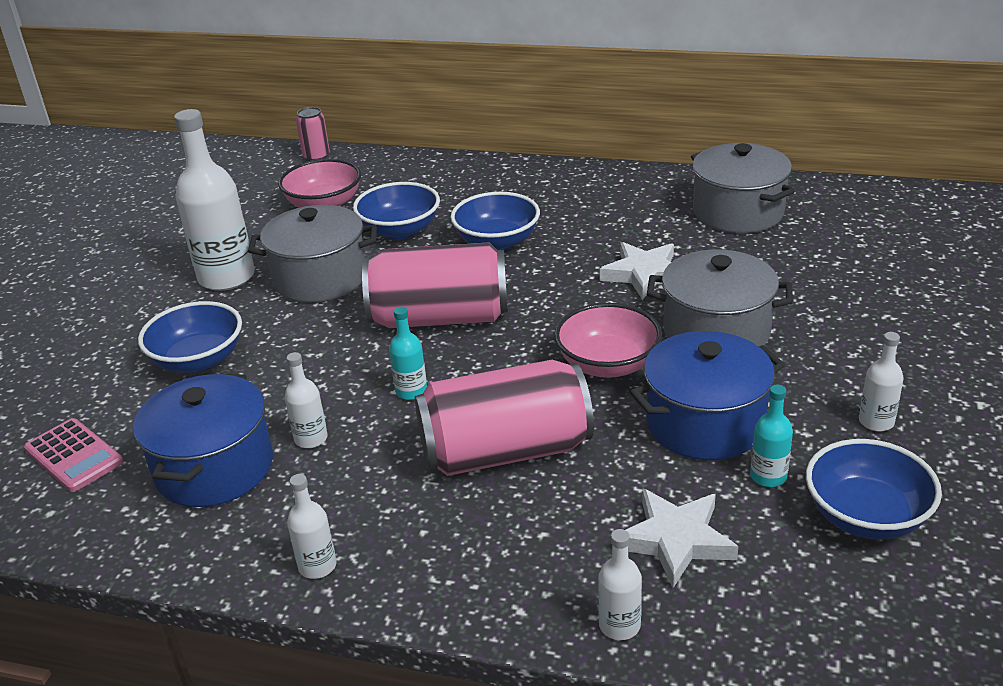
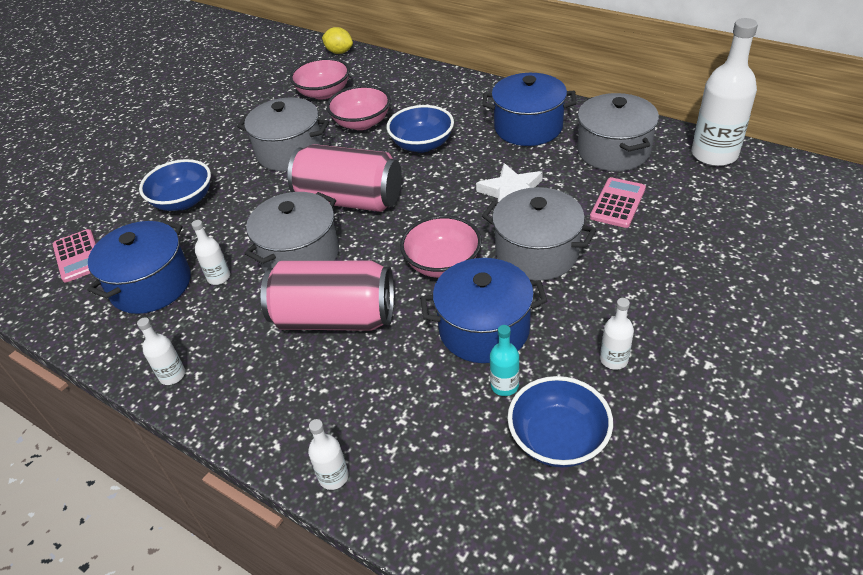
camera: 20 degrees right, 10 degrees up
white bottle [174,109,255,291] -> white bottle moved to [692,18,758,166]
pink can [296,107,330,161] -> yellow lemon [322,27,353,54]
blue bowl [353,182,440,240] -> pink bowl [327,85,391,130]
turquoise bottle [389,307,427,400] -> grey pot [244,192,339,272]
white star [626,489,739,588] -> none
none -> blue pot [482,73,576,146]
none -> pink calculator [590,177,646,228]

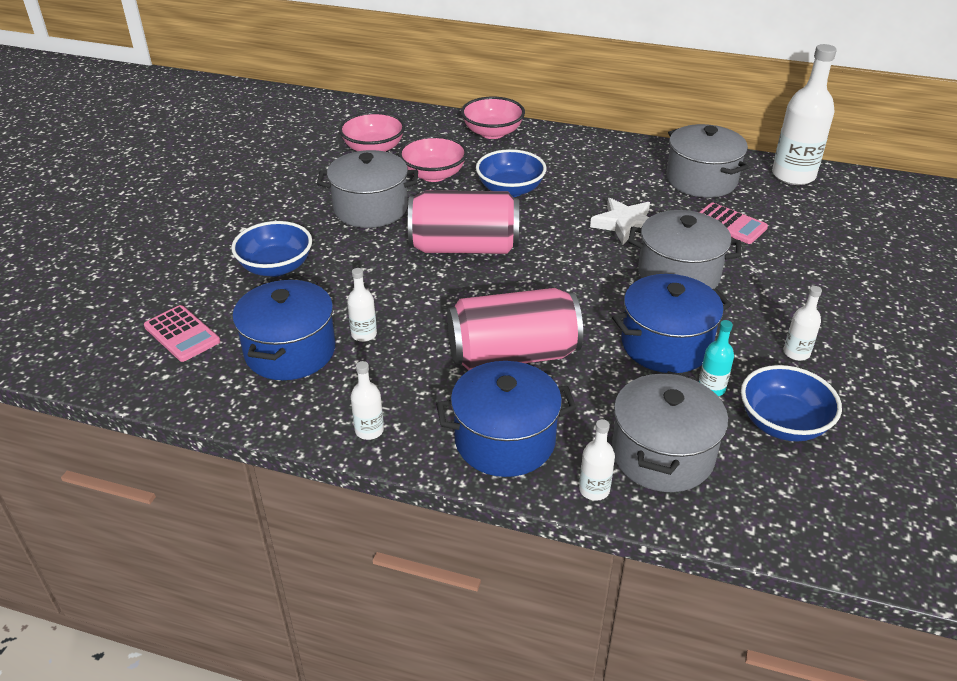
camera: 20 degrees left, 5 degrees down
grey pot [244,192,339,272] -> grey pot moved to [612,371,728,492]
yellow lemon [322,27,353,54] -> none
pink bowl [400,215,482,278] -> pink bowl moved to [461,97,525,139]
blue pot [482,73,576,146] -> blue pot moved to [436,361,576,477]
pink calculator [590,177,646,228] -> pink calculator turned 120 degrees clockwise [699,202,768,244]

